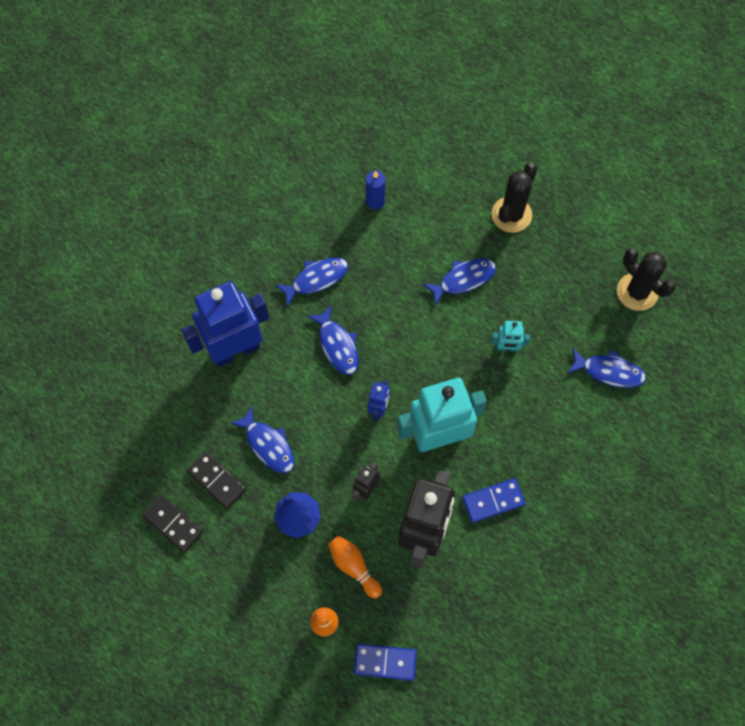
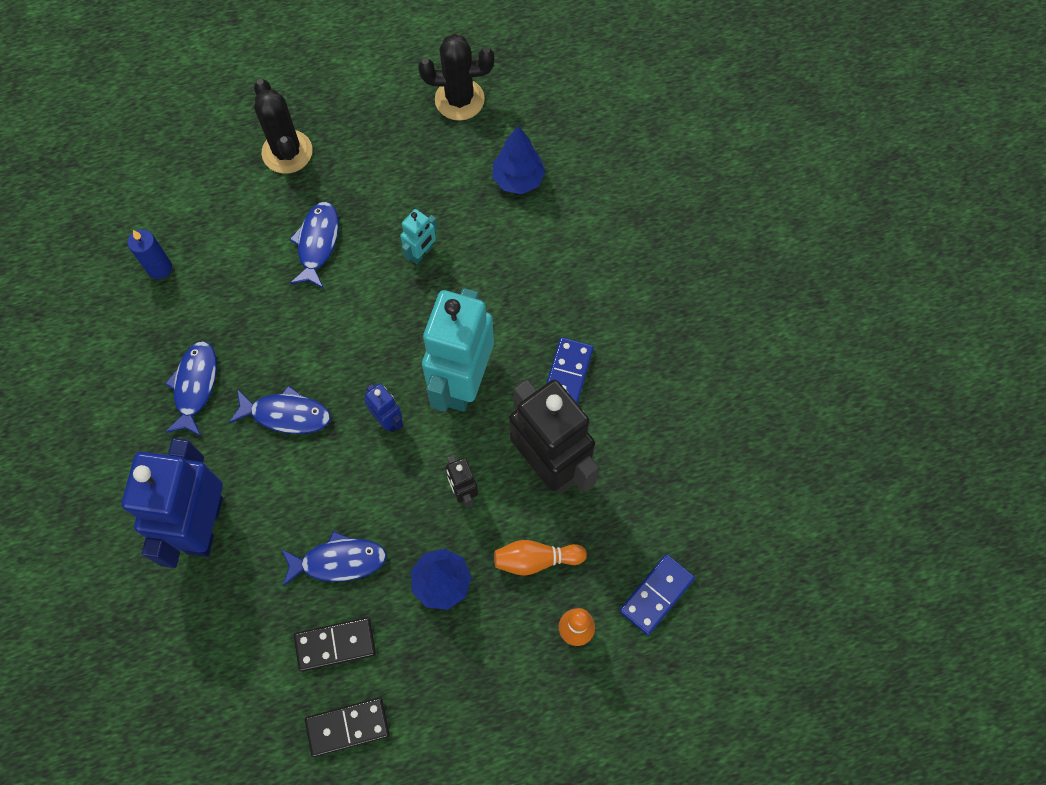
camera: 55 degrees left, 0 degrees up
blue fish [567,348,646,388] -> blue tree [492,126,546,194]

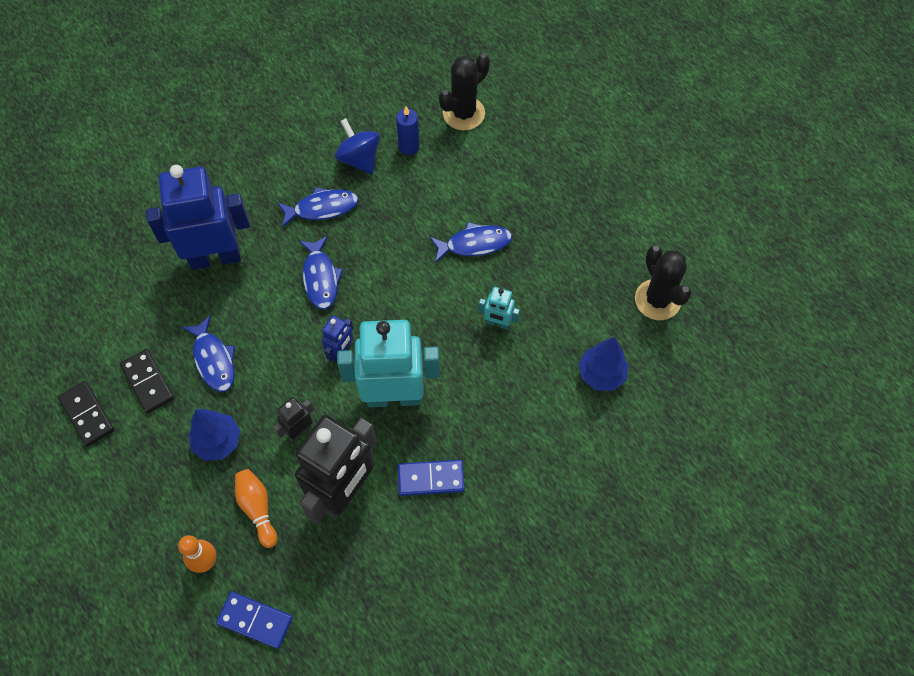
camera: 70 degrees right, 5 degrees down
black cactus [254,79,313,174] -> black cactus moved to [439,54,490,130]
none -> blue spinning top [335,118,380,175]

